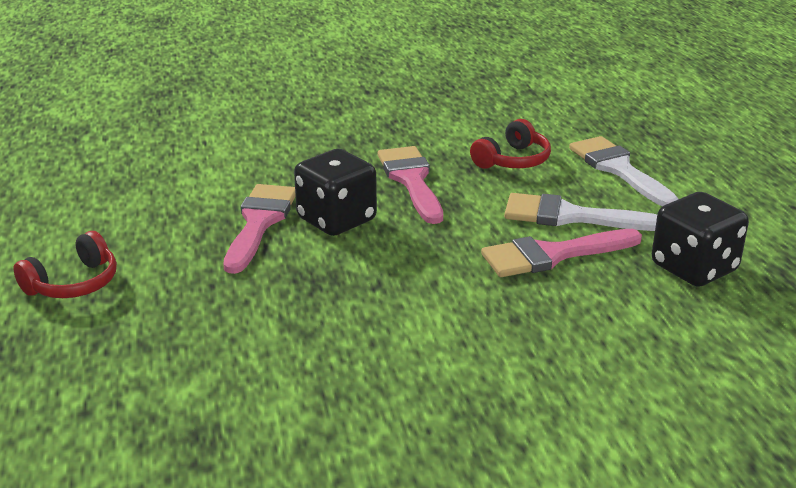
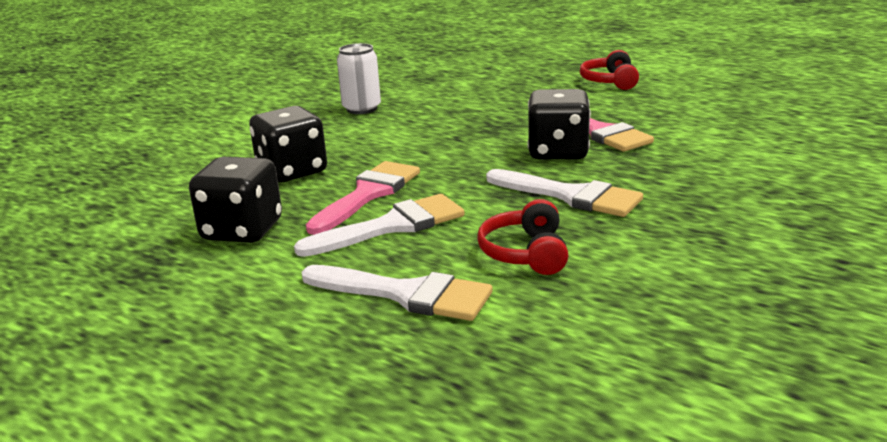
camera: 140 degrees right, 5 degrees down
pink brush [378,146,443,224] -> white brush [486,169,643,217]
none -> black dice [249,106,327,182]
none -> white can [337,43,381,114]

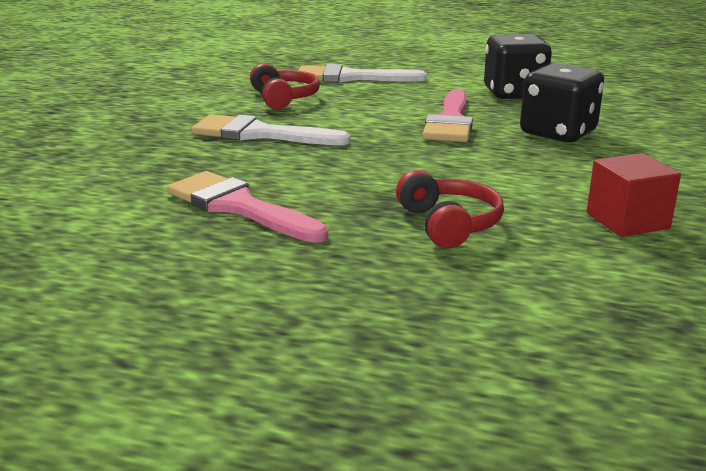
camera: 160 degrees right, 0 degrees up
white brush [294,194,464,257] -> none
white can [337,43,381,114] -> red cube [587,153,681,237]
black dice [527,89,591,159] -> none
red headphones [580,50,639,90] -> red headphones moved to [396,170,504,248]

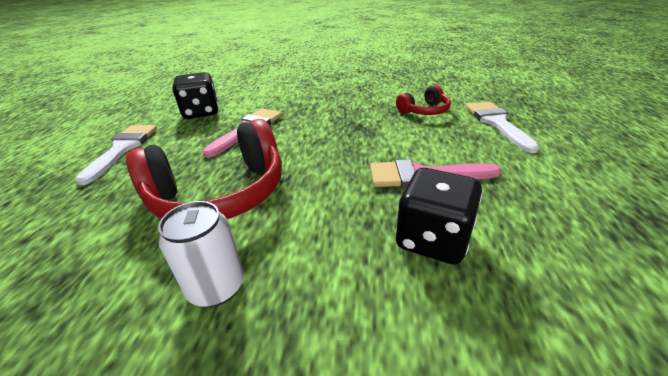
camera: 80 degrees right, 10 degrees up
white brush [191,114,350,145] -> white brush moved to [75,125,157,185]
red headphones [396,170,504,248] -> red headphones [126,119,282,219], size x1.99
black dice [484,34,552,99] -> black dice moved to [172,72,219,119]
red cube [587,153,681,237] -> white can [158,201,244,307]

